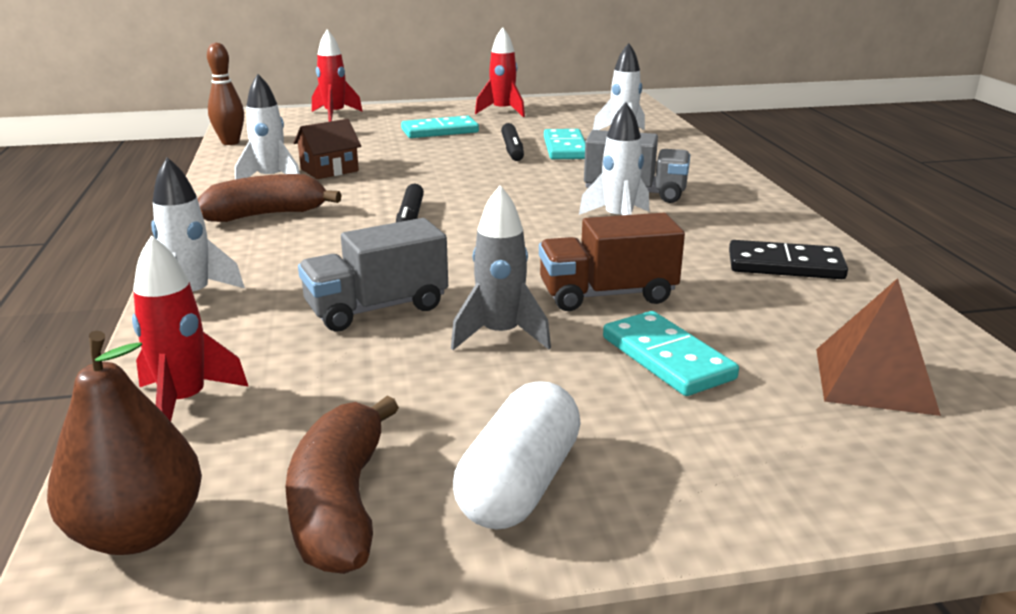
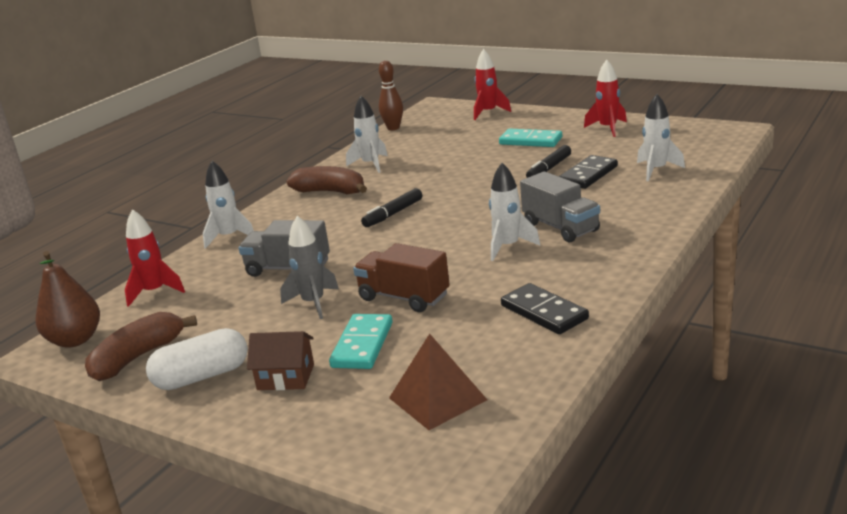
camera: 45 degrees right, 0 degrees up
brown house [293,119,361,179] -> brown house moved to [247,331,314,390]
turquoise domino [544,129,585,159] -> black domino [559,155,618,189]

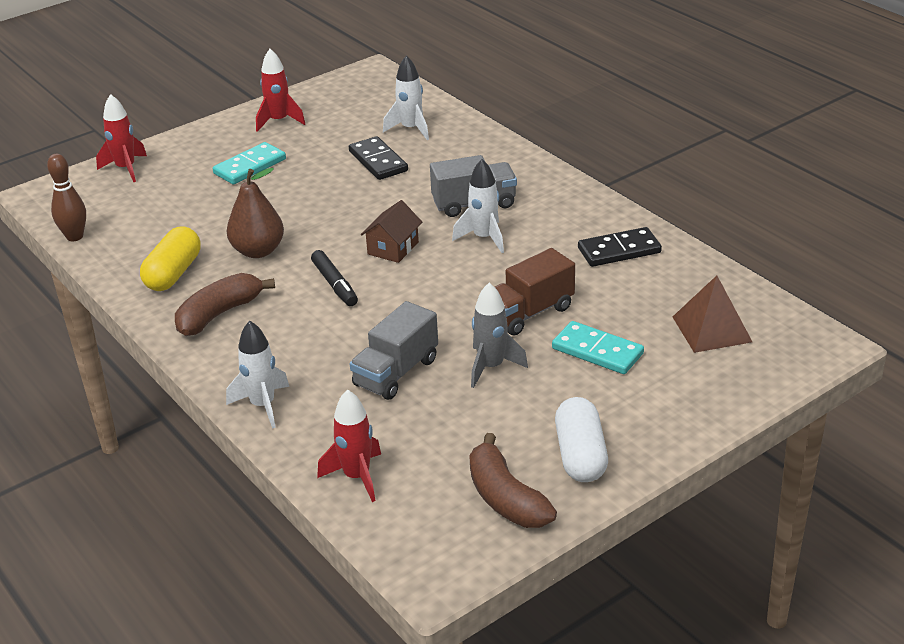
camera: 70 degrees left, 10 degrees up
brown pear [36,251,100,348] -> brown pear moved to [227,168,284,258]
brown house [247,331,314,390] -> brown house moved to [361,200,422,263]
white rocket [346,96,388,173] -> yellow capsule [140,227,201,291]
black marker [526,145,571,178] -> none

